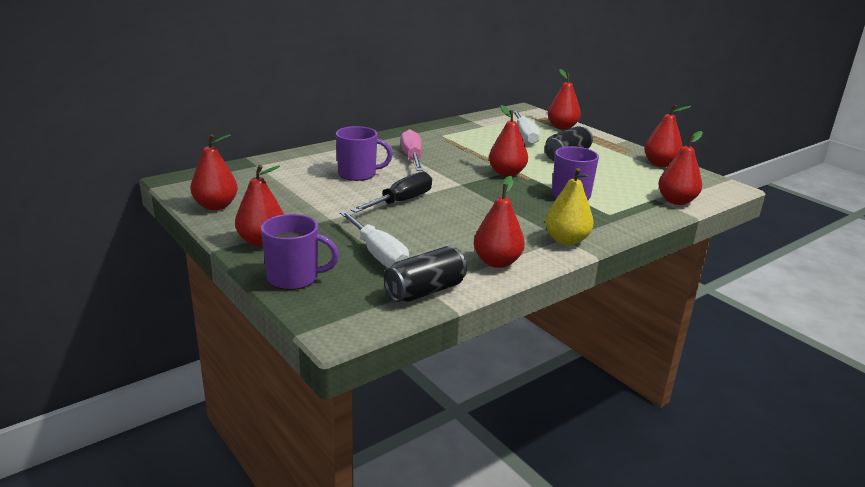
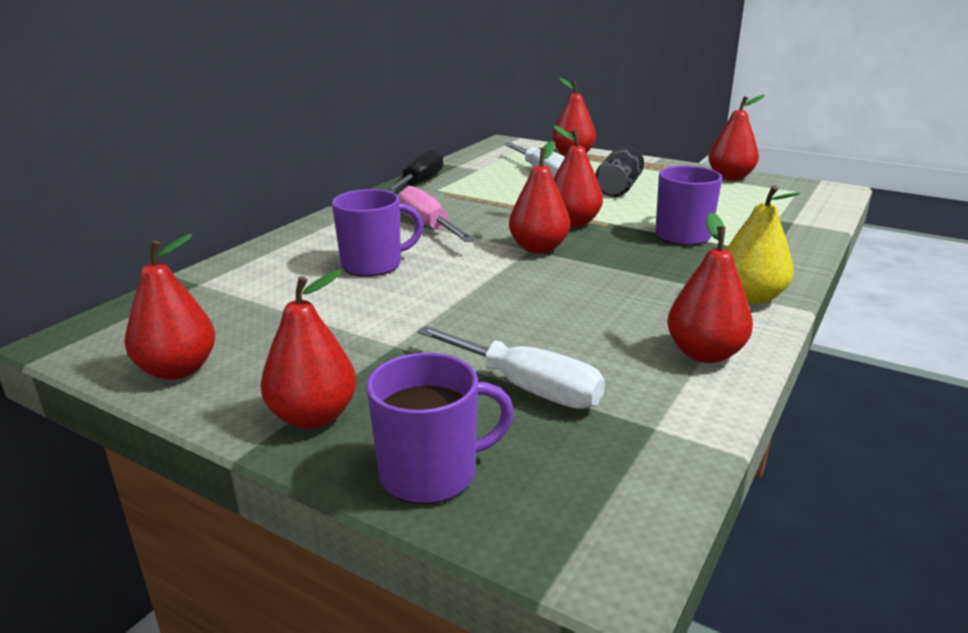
camera: 20 degrees left, 0 degrees up
black screwdriver [351,171,432,213] -> black screwdriver moved to [386,148,443,193]
black can [384,246,467,302] -> none
red pear [658,131,703,205] -> red pear moved to [509,141,570,254]

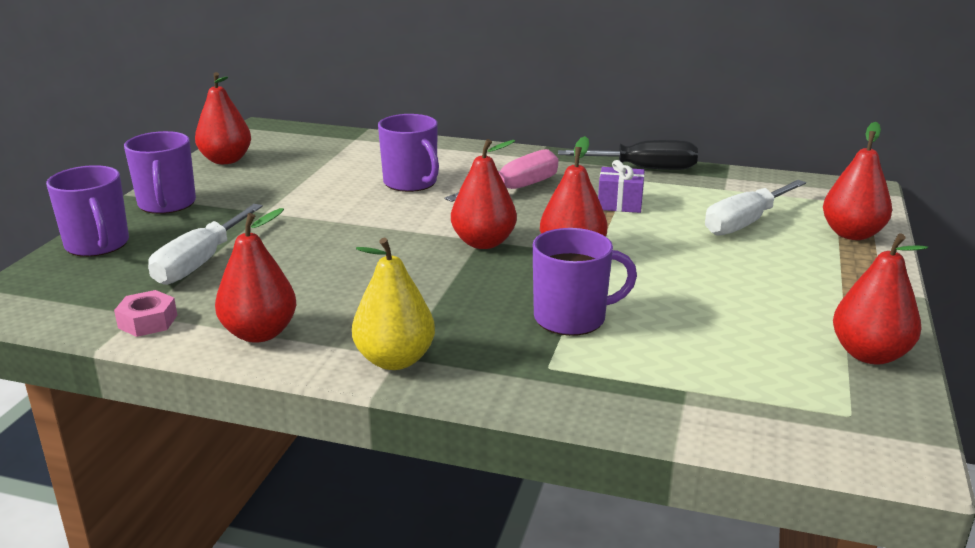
camera: 75 degrees right, 0 degrees up
red pear [260,270,357,429] -> purple mug [124,131,196,214]
black can [595,145,644,197] -> none
none -> pink nut [114,290,177,337]
none -> purple gift [598,160,645,213]

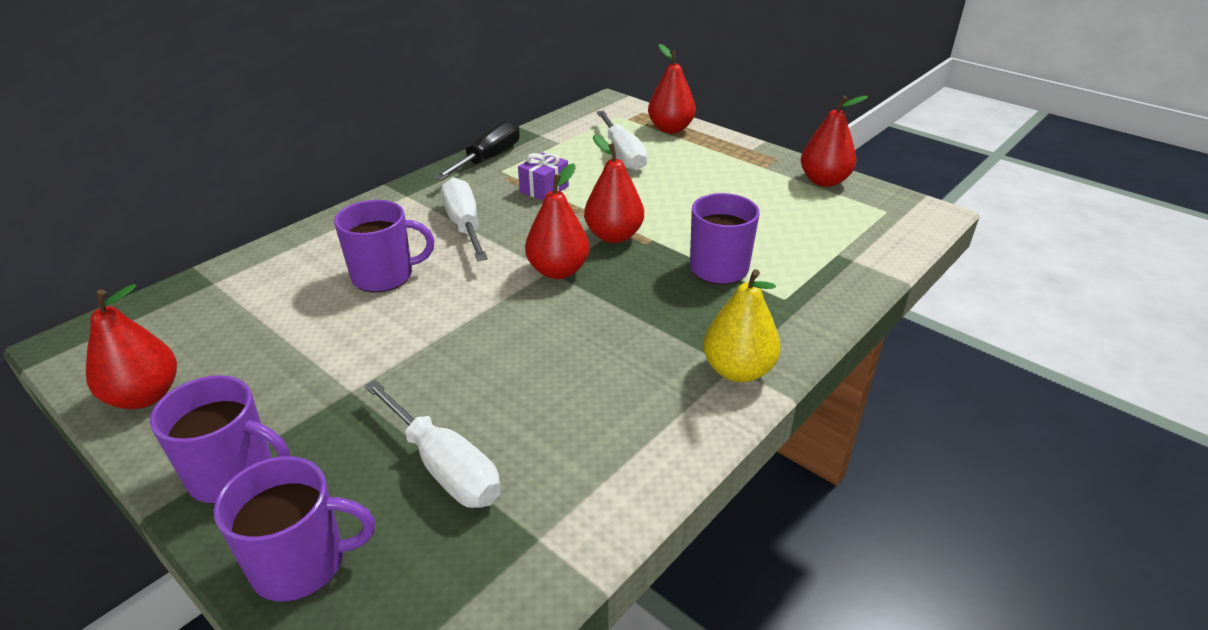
camera: 65 degrees left, 10 degrees up
pink nut [114,290,177,337] -> none
red pear [215,208,296,343] -> none
pink screwdriver [445,149,558,202] -> white screwdriver [441,178,488,261]

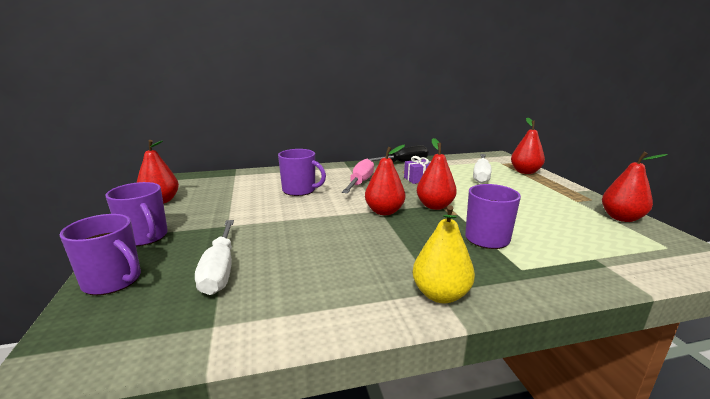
camera: 35 degrees right, 15 degrees down
white screwdriver [441,178,488,261] -> pink screwdriver [342,159,374,193]

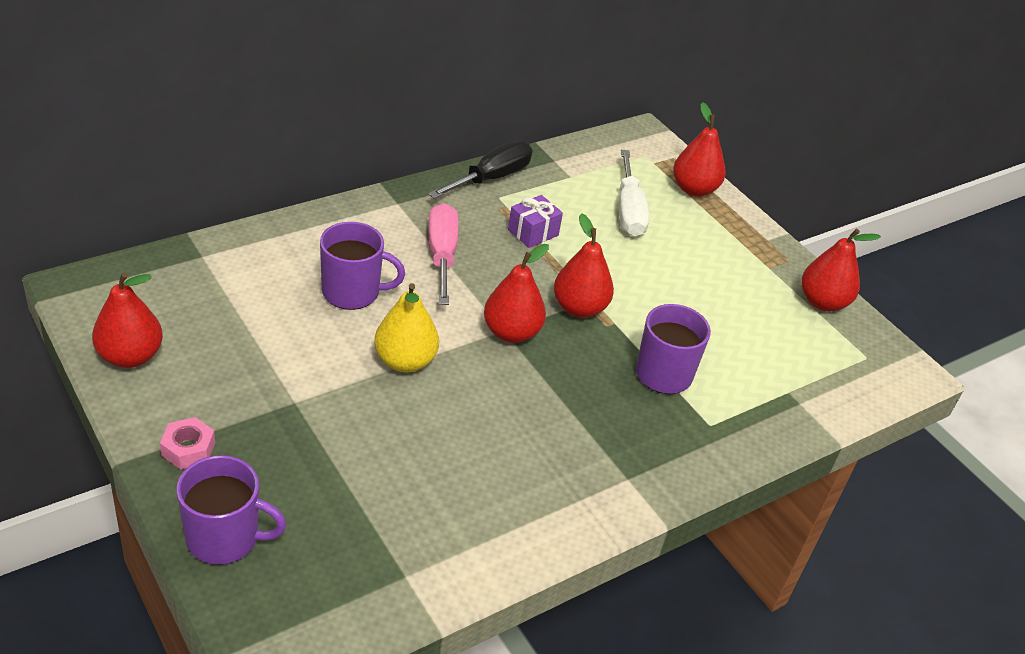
camera: 25 degrees left, 20 degrees up
purple mug [105,182,168,246] -> pink nut [160,417,215,470]
white screwdriver [195,220,234,295] -> none
yellow pear [413,205,475,303] -> yellow pear moved to [374,283,439,373]

